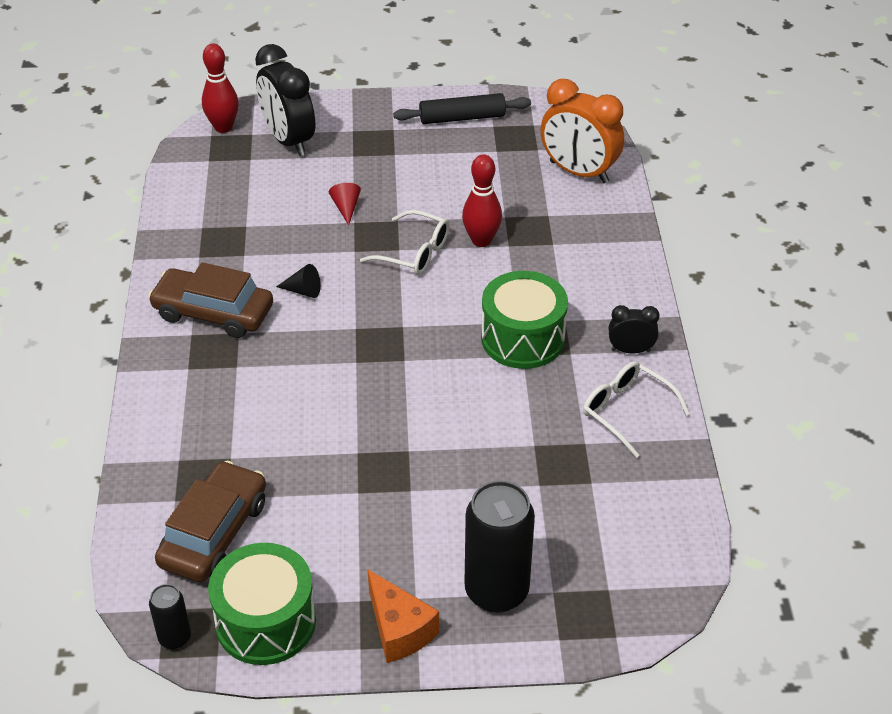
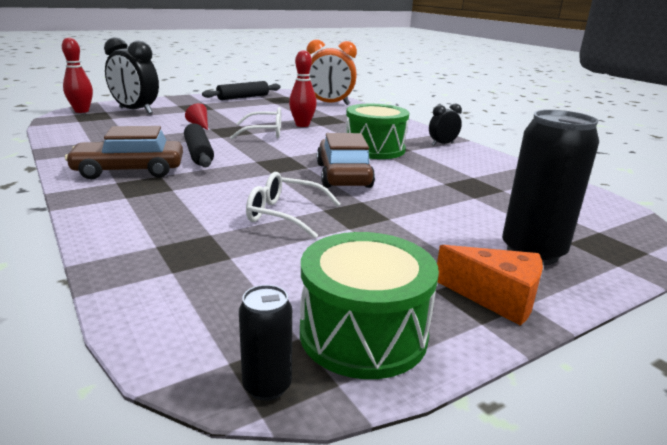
camera: 30 degrees left, 20 degrees down
brown car [155,461,266,582] -> brown car moved to [317,133,375,188]
black cone [276,264,321,298] -> black rolling pin [184,123,214,167]
white glasses [583,361,690,458] -> white glasses moved to [246,172,340,239]

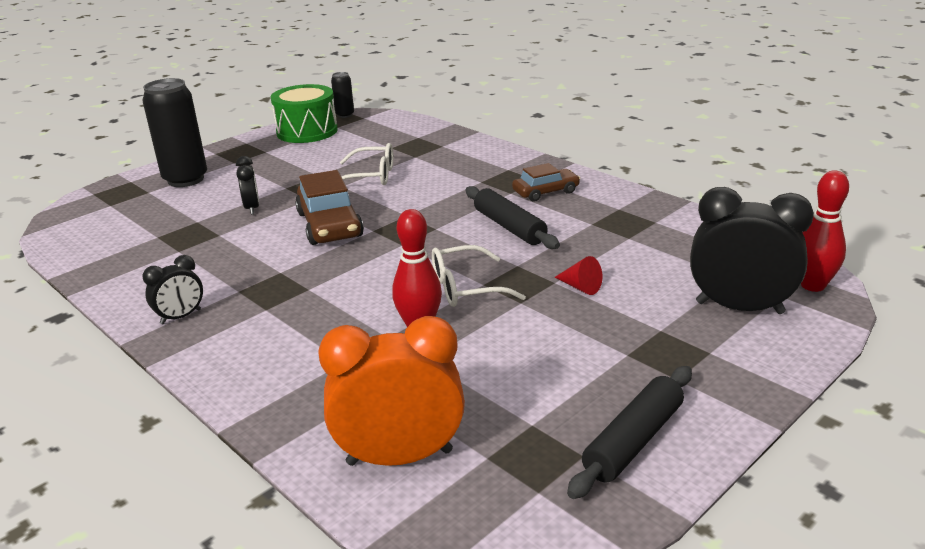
camera: 170 degrees right, 5 degrees up
brown car [65,126,183,179] -> brown car [512,163,580,202], size x0.62
green drum [345,104,409,159] -> none
orange cheese [437,245,543,326] -> none
none -> black clock [236,156,259,215]

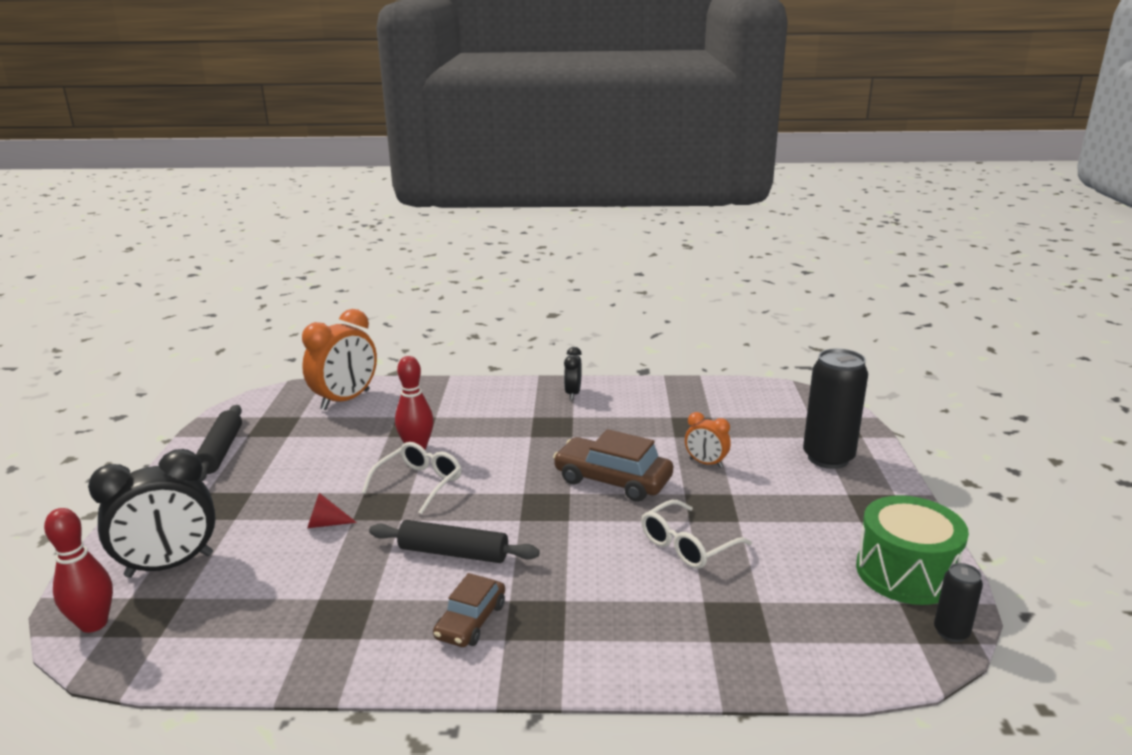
camera: 135 degrees right, 5 degrees down
black clock [236,156,259,215] -> orange clock [685,412,731,468]

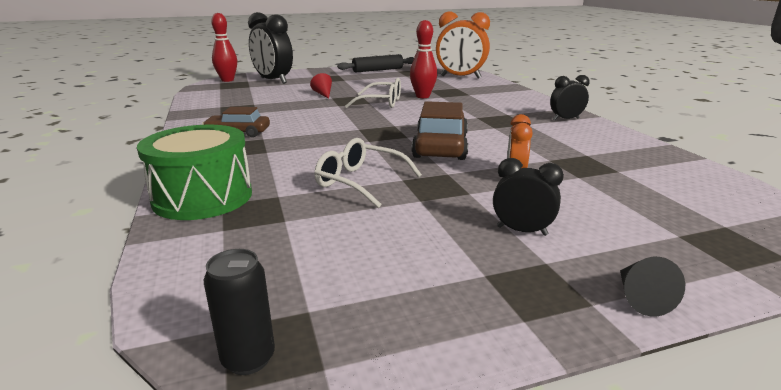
camera: 70 degrees right, 0 degrees up
black rolling pin [369,520,540,563] -> none
black can [803,349,868,469] -> none
green drum [856,495,969,605] -> green drum moved to [137,125,252,220]
none -> black clock [493,158,564,236]
none -> black cone [620,257,685,316]

